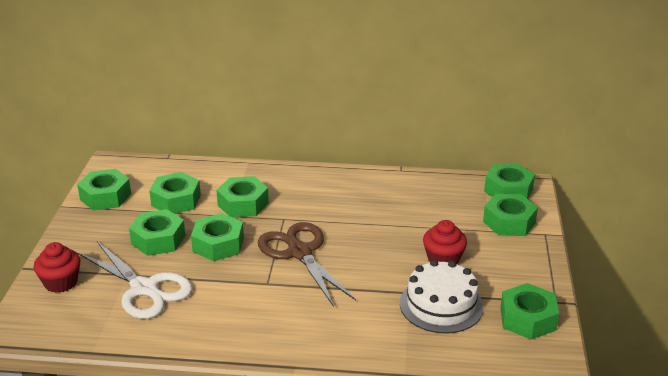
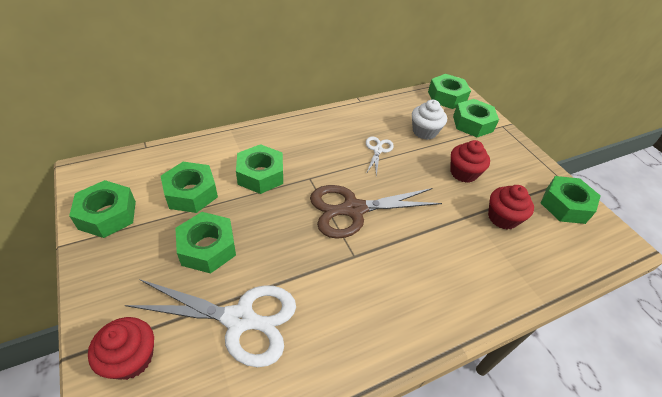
camera: 35 degrees left, 15 degrees up
green nut [191,213,244,261] -> none
brown scissors [258,222,356,307] -> brown scissors turned 45 degrees counterclockwise [310,185,442,239]
white cake [400,260,484,333] -> red cupcake [488,185,534,230]
none -> white scissors [366,137,394,176]
none -> white cupcake [412,100,447,140]

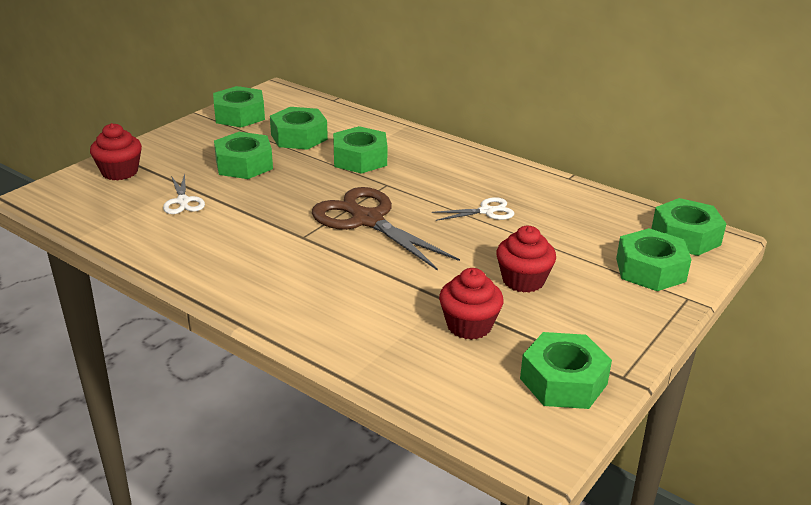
camera: 65 degrees right, 15 degrees down
white scissors [125,279,296,367] -> white scissors [163,174,205,214], size x0.49
white cupcake [412,100,447,140] -> none

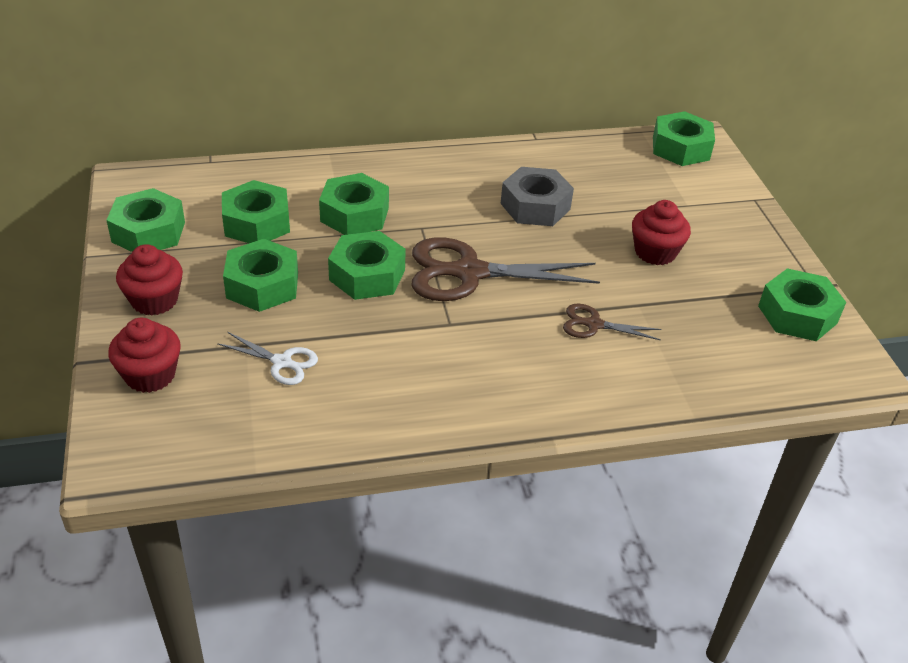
camera: 50 degrees left, 10 degrees up
white scissors [432,197,514,221] -> grey nut [500,167,574,226]
red cupcake [439,268,504,340] -> red cupcake moved to [116,244,183,316]
green nut [616,228,692,291] -> green nut moved to [328,231,406,300]
none -> brown scissors [563,304,662,340]

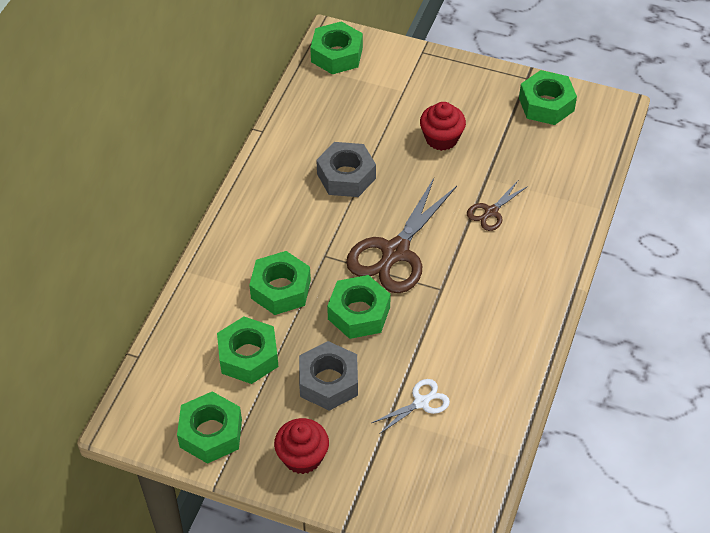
camera: 55 degrees left, 10 degrees up
red cupcake [108,318,181,393] -> none
green nut [223,239,298,312] -> grey nut [299,341,358,411]

